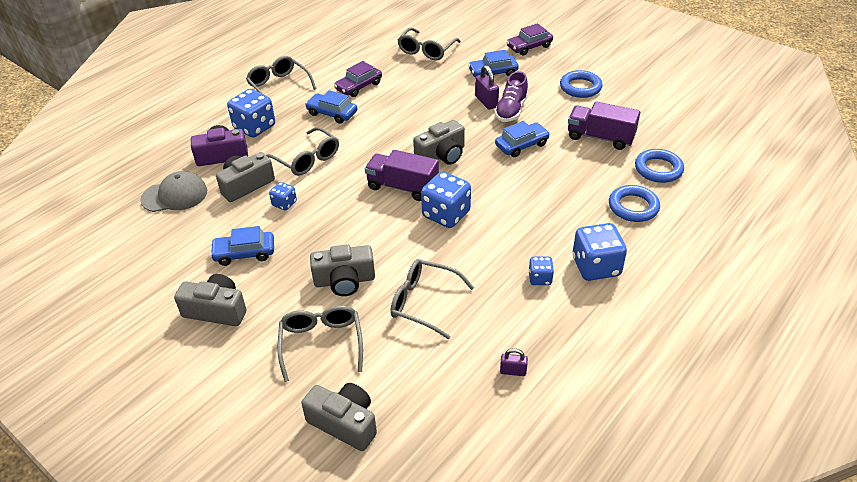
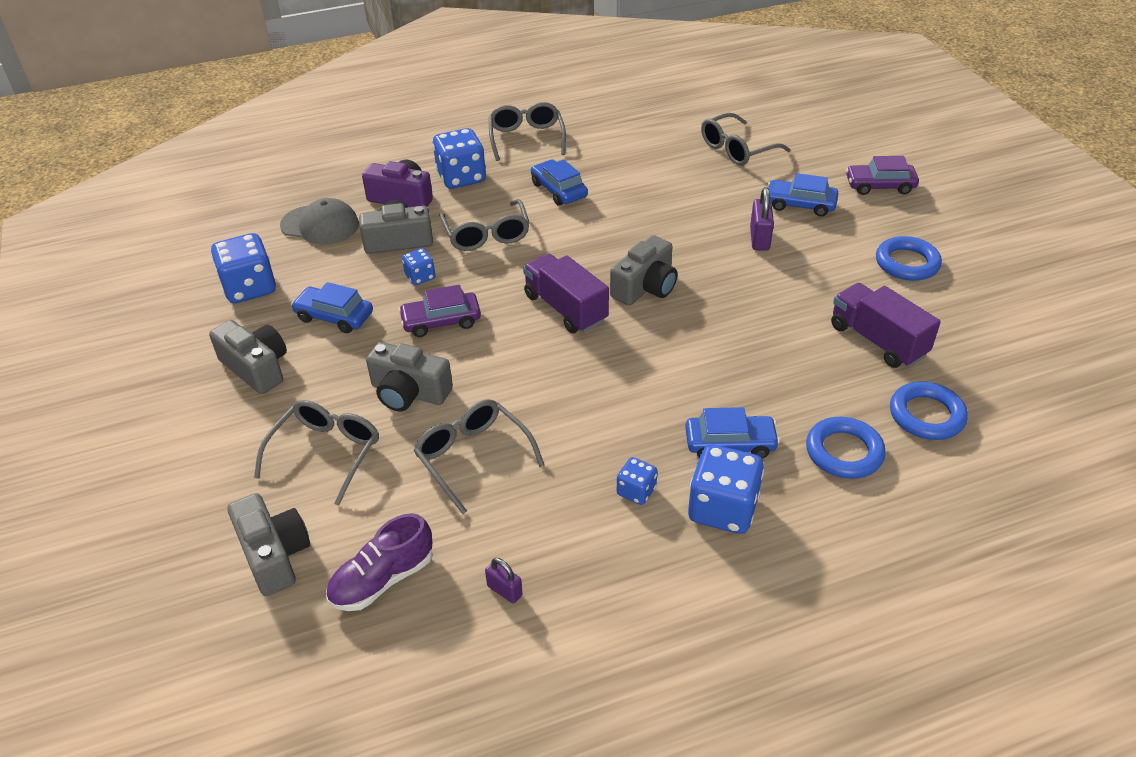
camera: 30 degrees right, 0 degrees up
purple car [334,61,382,97] -> purple car moved to [398,285,481,337]
grey camera [413,120,465,165] -> grey camera turned 45 degrees counterclockwise [610,235,677,305]
blue dice [421,171,471,228] -> blue dice moved to [211,233,276,303]
purple shoe [494,71,528,122] -> purple shoe moved to [326,513,433,611]
blue car [495,121,550,157] -> blue car moved to [685,407,780,459]

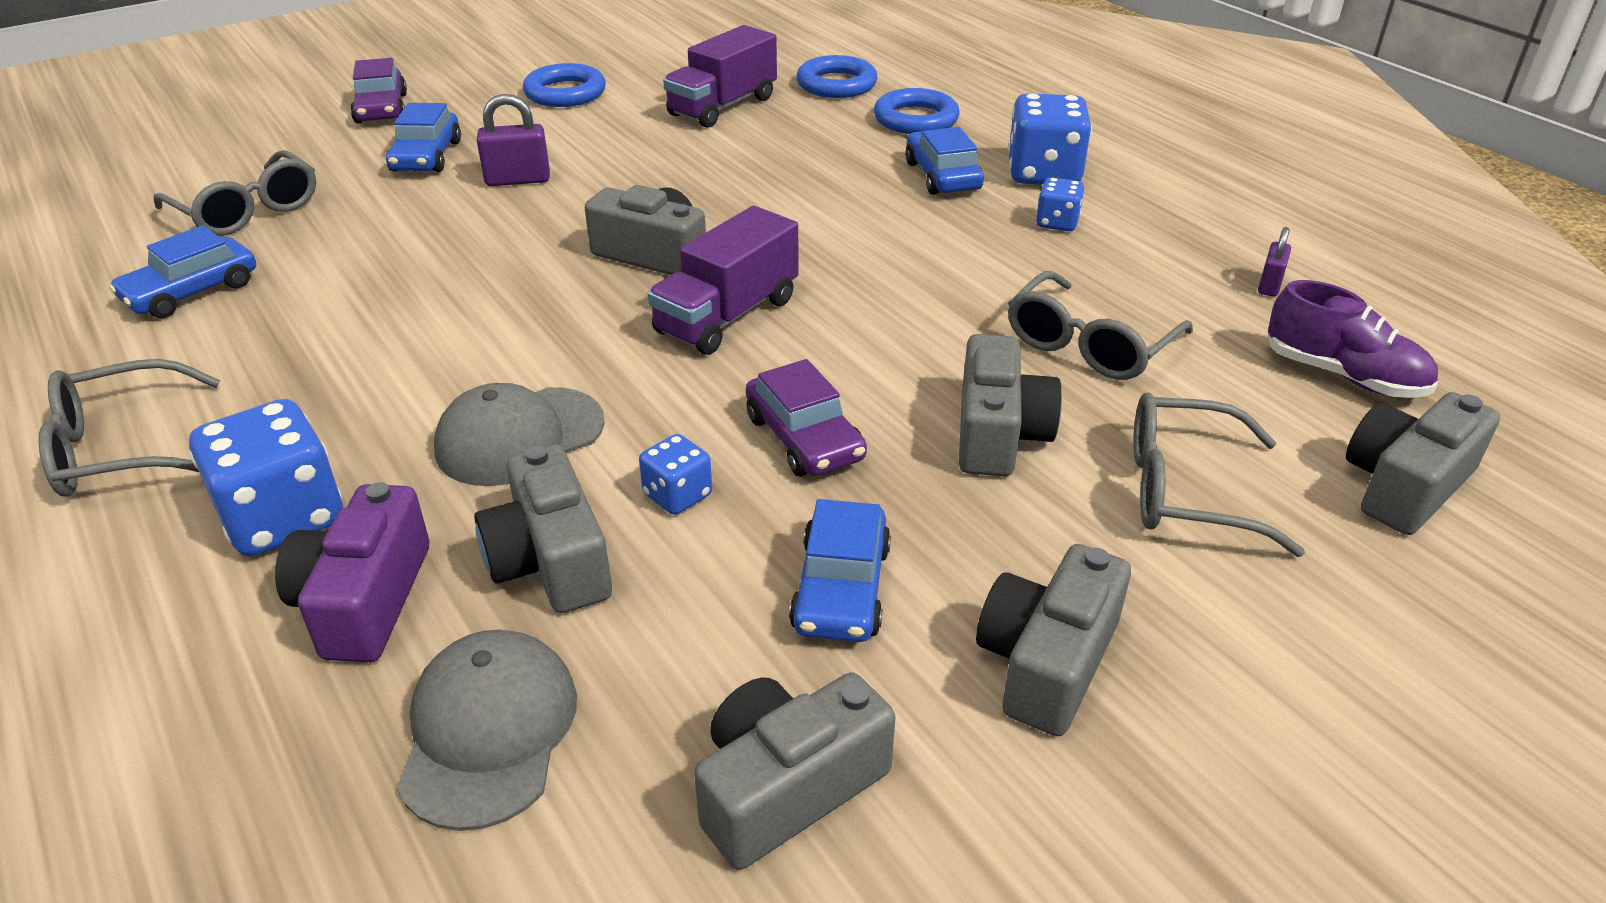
camera: 105 degrees left, 5 degrees down
blue dice [211,233,276,303] -> grey camera [694,672,895,870]
grey glasses [439,199,530,251] -> grey cap [434,383,605,486]
blue car [531,159,588,206] -> blue car moved to [109,225,256,318]

